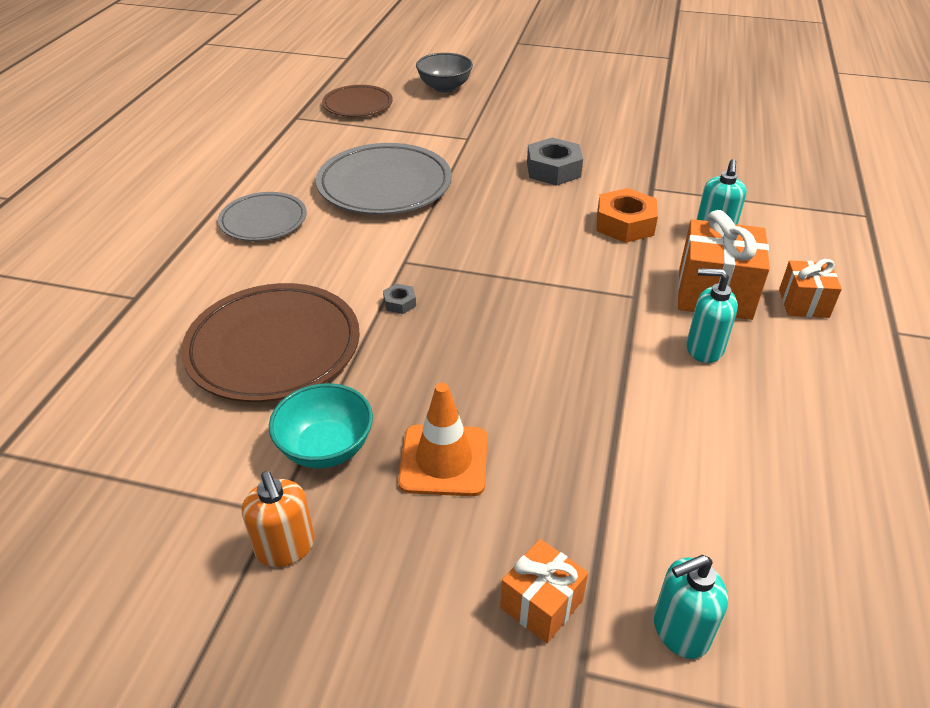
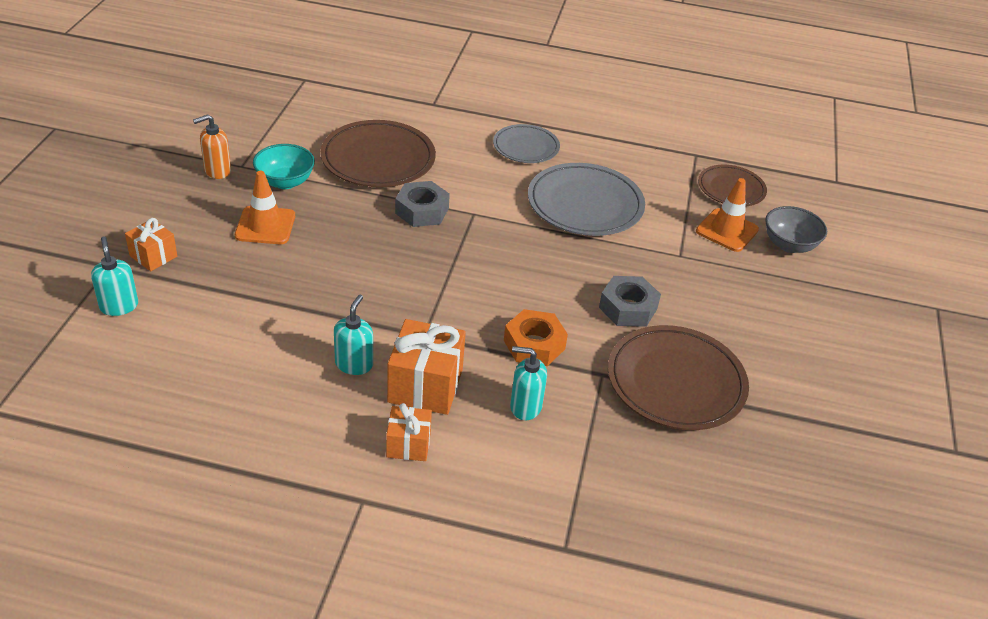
camera: 85 degrees right, 0 degrees up
grey nut [383,283,416,314] -> grey nut [395,181,450,227], size x2.12
none -> brown plate [608,325,749,430]
none -> orange traffic cone [696,178,759,252]

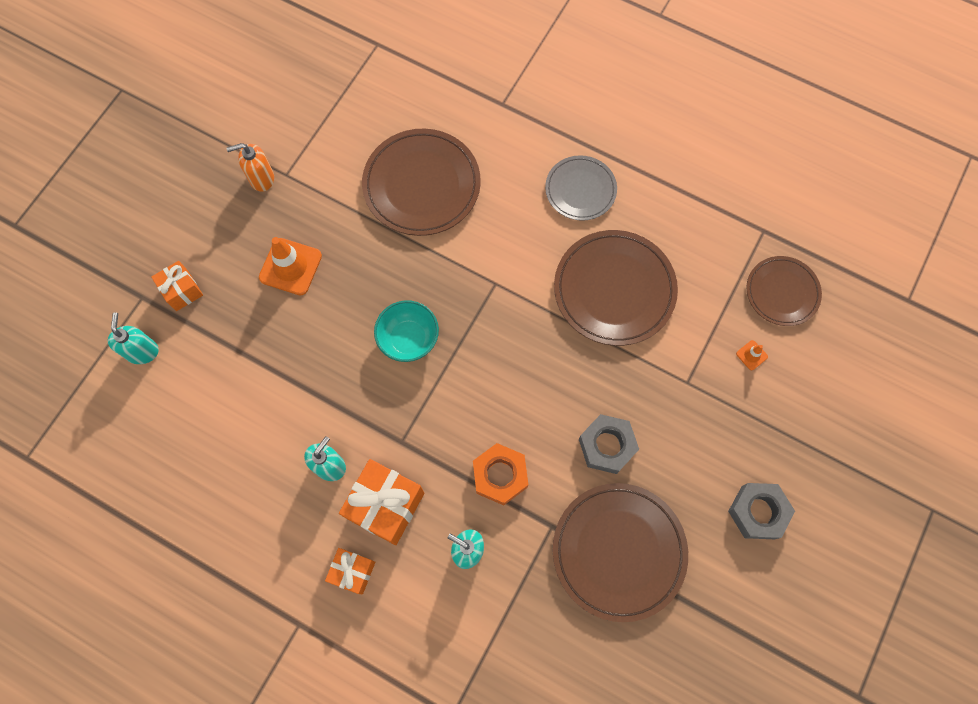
camera: 20 degrees right, 30 degrees up
turquoise bowl [253,144,315,189] -> turquoise bowl moved to [374,300,439,362]
grey nut [395,181,450,227] -> grey nut moved to [728,483,795,539]
grey plate [528,163,645,236] -> brown plate [554,230,678,346]
orange traffic cone [696,178,759,252] -> orange traffic cone [736,340,768,370], size x0.46
grey bowl [765,206,827,253] -> none

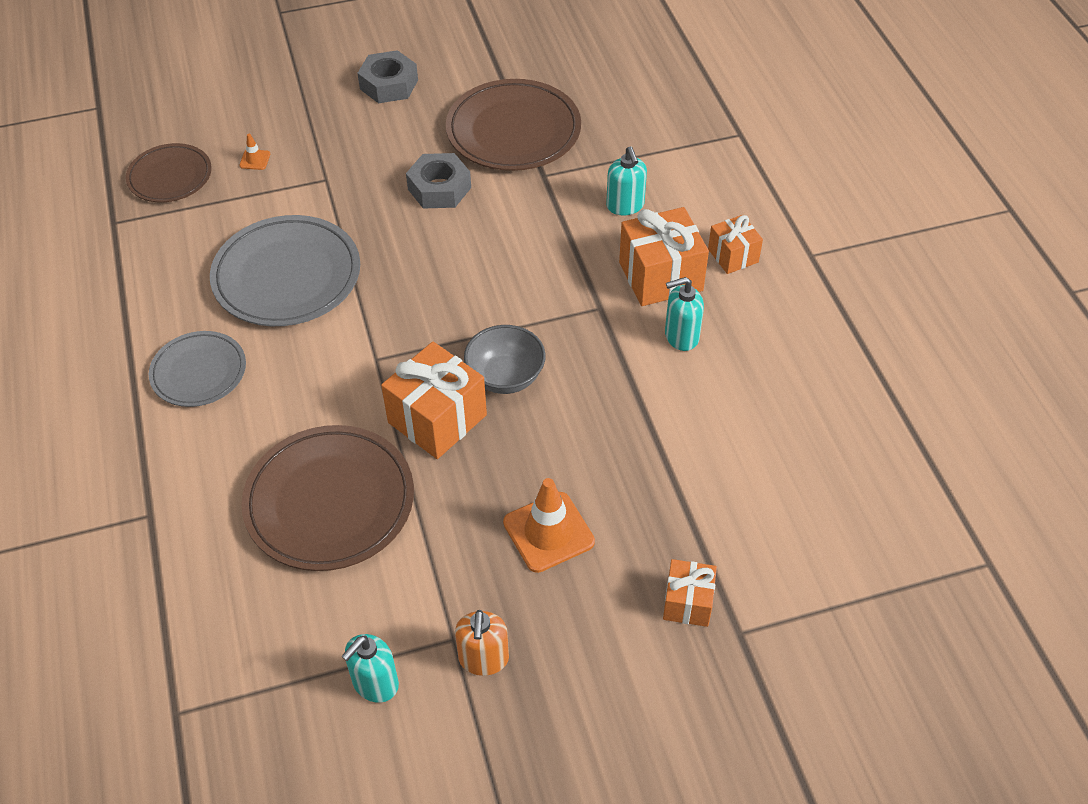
camera: 135 degrees left, 20 degrees down
turquoise soap dispenser [107,312,159,364] -> turquoise soap dispenser moved to [341,634,399,703]
orange soap dispenser [226,143,274,192] -> orange soap dispenser turned 60 degrees clockwise [455,610,509,676]
turquoise bowl [374,300,439,362] -> grey bowl [464,325,546,394]
orange nut [473,443,528,505] -> none
brown plate [554,230,678,346] -> grey plate [210,215,360,326]
none -> orange gift [381,342,487,459]

